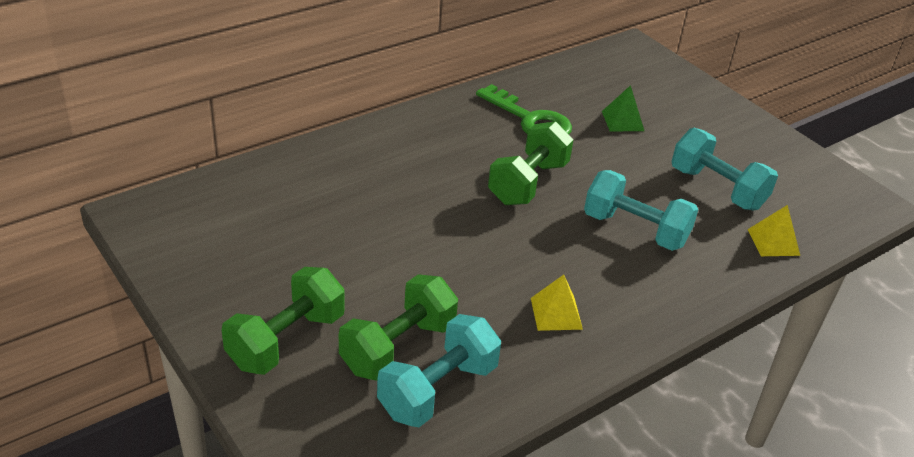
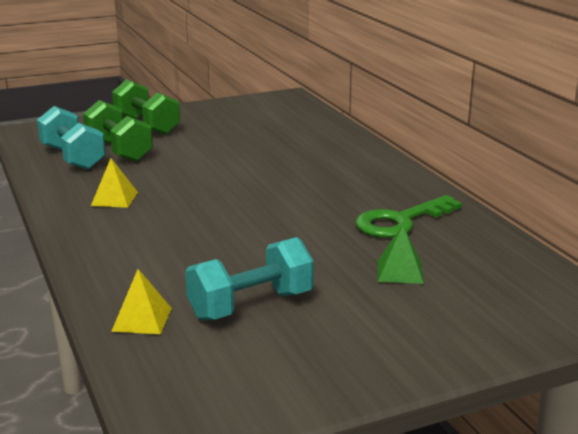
camera: 105 degrees right, 15 degrees down
green dumbbell [488,121,573,205] -> none
turquoise dumbbell [584,170,698,251] -> none

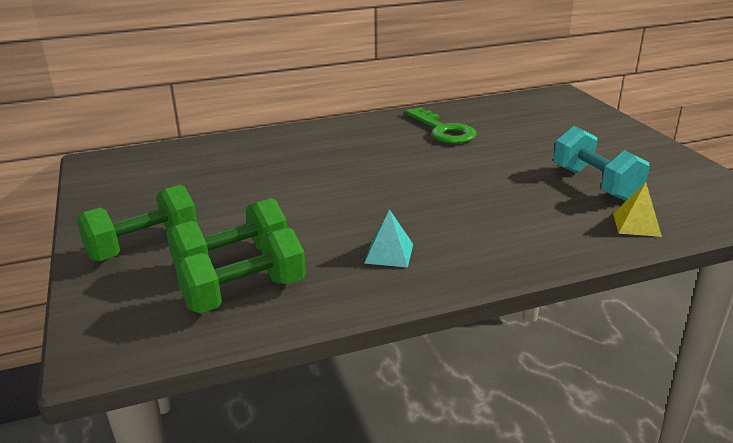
camera: 85 degrees left, 5 degrees up
turquoise dumbbell [37,106,106,170] -> green dumbbell [175,227,306,313]
yellow pyramid [91,158,138,208] -> turquoise pyramid [364,209,413,267]
green pyramid [378,225,424,284] -> none

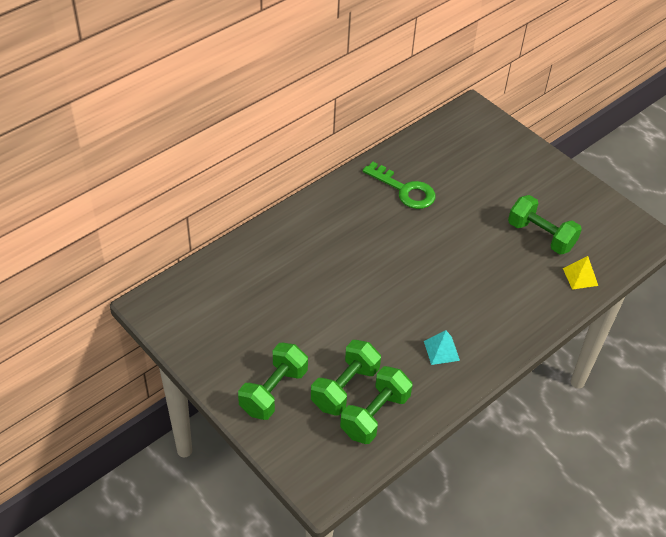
camera: 25 degrees left, 20 degrees up
turquoise dumbbell [554,126,650,201] -> green dumbbell [508,195,582,255]

